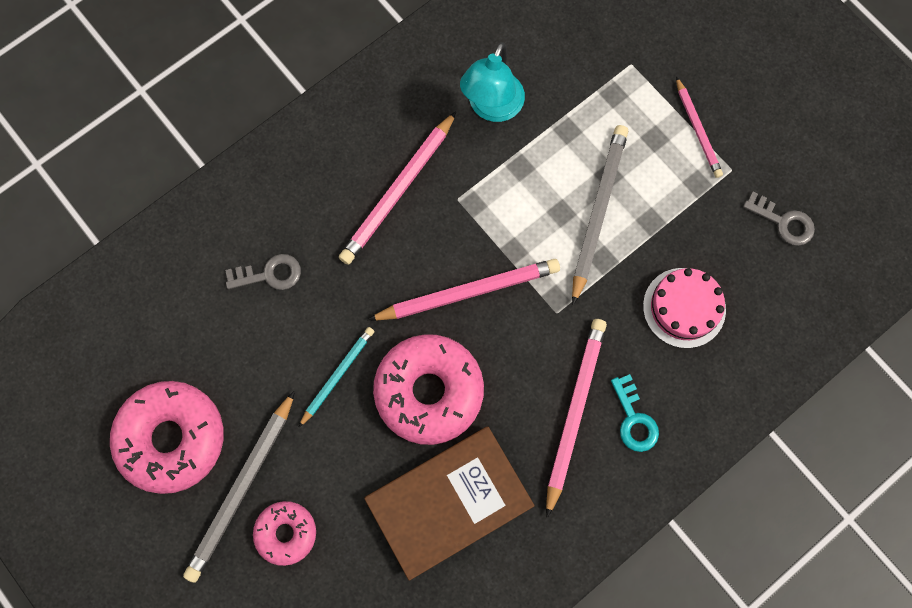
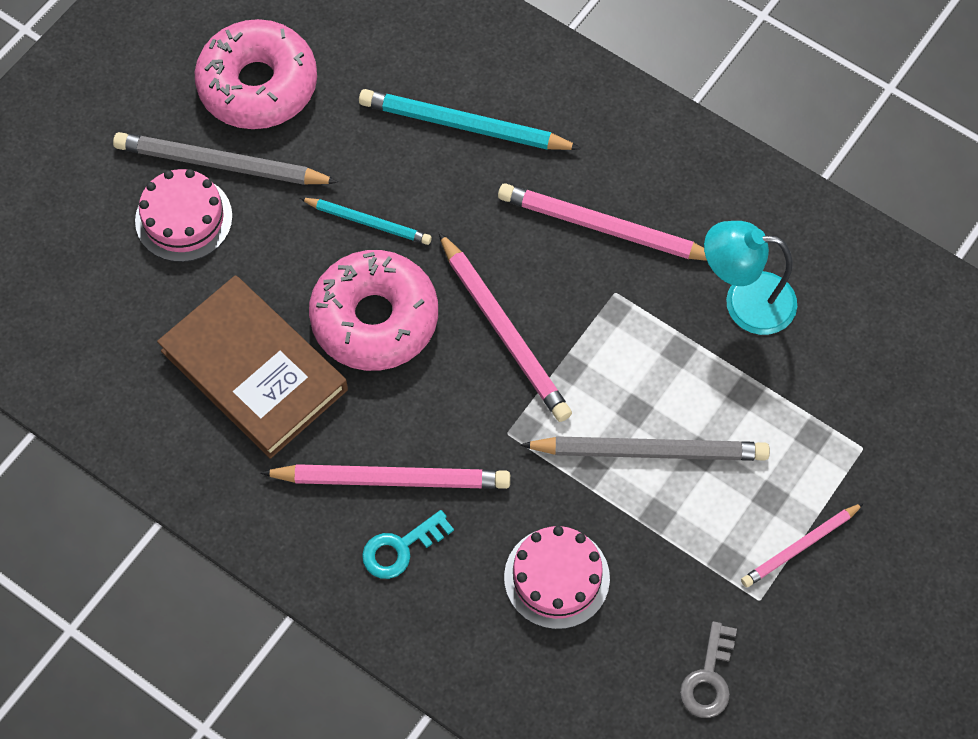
camera: 75 degrees right, 10 degrees down
grey key [225,254,301,290] -> turquoise pencil [359,89,582,150]
pink donut [253,501,316,566] -> pink cake [135,169,233,262]

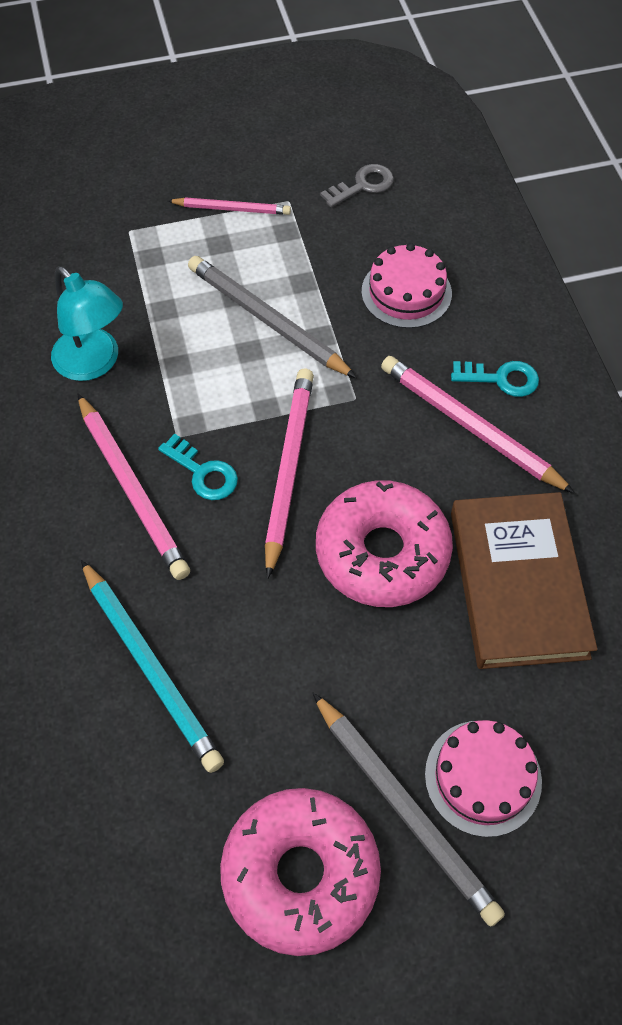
camera: 140 degrees left, 5 degrees down
turquoise pencil [300,198,432,245] -> none
none -> turquoise key [158,434,238,500]

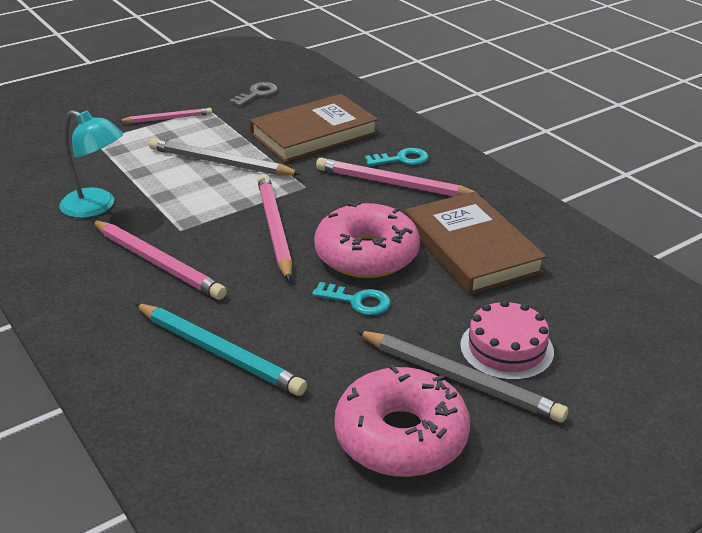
camera: 20 degrees left, 25 degrees down
turquoise key [158,434,238,500] -> turquoise key moved to [312,282,390,315]
pink cake [361,243,452,328] -> brown book [250,94,378,163]

